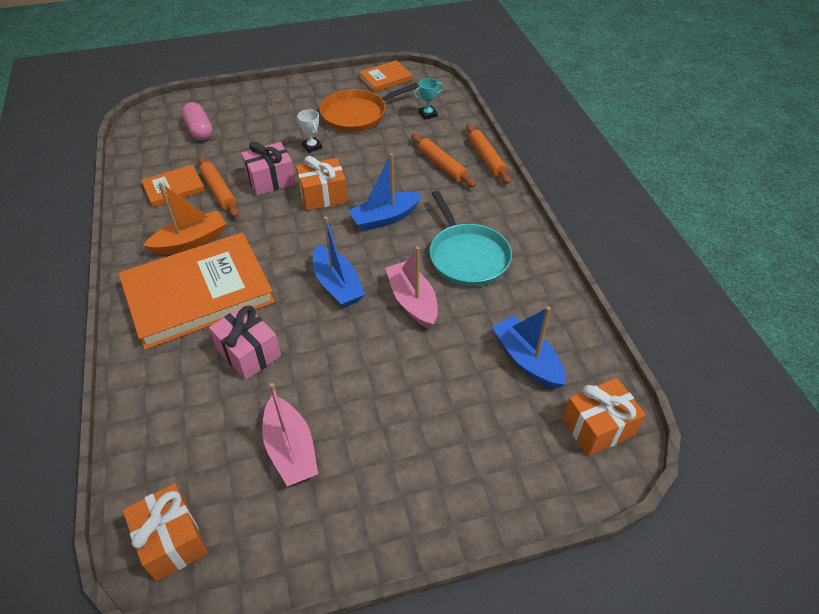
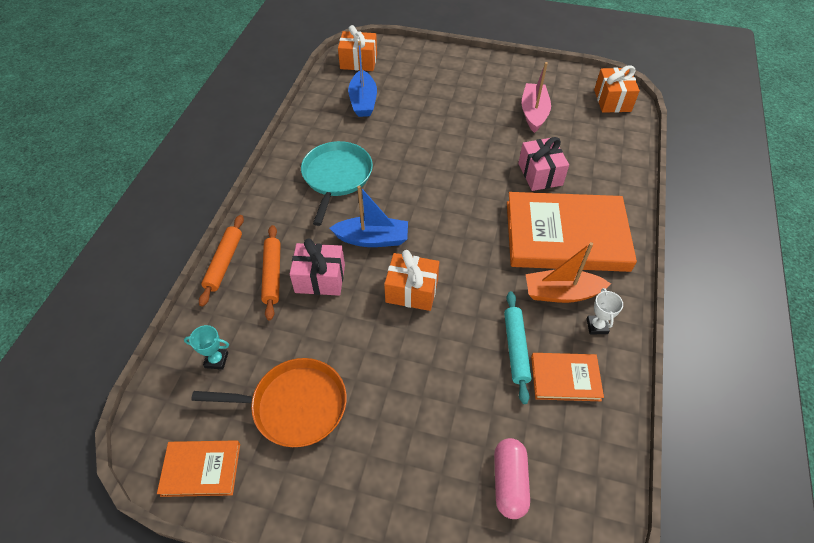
camera: 150 degrees left, 5 degrees up
orange rolling pin [198,156,239,217] -> turquoise rolling pin [504,291,532,404]
pink gift [241,142,296,196] -> pink gift moved to [290,238,345,296]
white trophy [297,110,322,153] -> white trophy moved to [586,288,623,334]
blue boat [313,217,365,308] -> none
pink boat [385,246,438,329] -> none

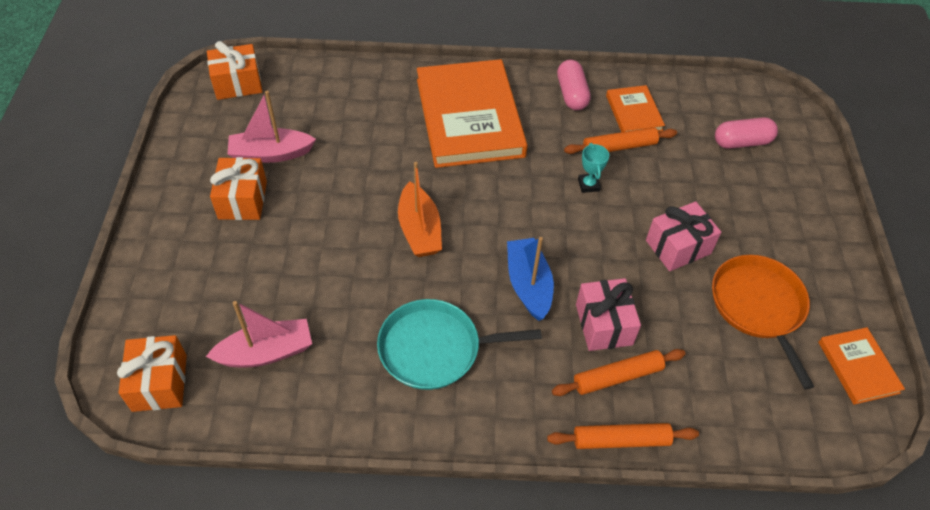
camera: 105 degrees left, 0 degrees up
turquoise trophy [184,325,229,370] -> turquoise trophy moved to [578,143,609,193]
blue boat [348,41,377,117] -> pink boat [206,301,312,367]
orange gift [384,250,439,311] -> orange gift moved to [210,157,267,220]
turquoise rolling pin [504,291,532,404] -> orange rolling pin [564,127,677,154]
pink gift [518,137,569,191] -> pink gift moved to [646,201,721,271]
orange boat [526,242,611,303] -> orange boat moved to [398,162,442,257]
white trophy [586,288,623,334] -> pink capsule [557,60,591,110]

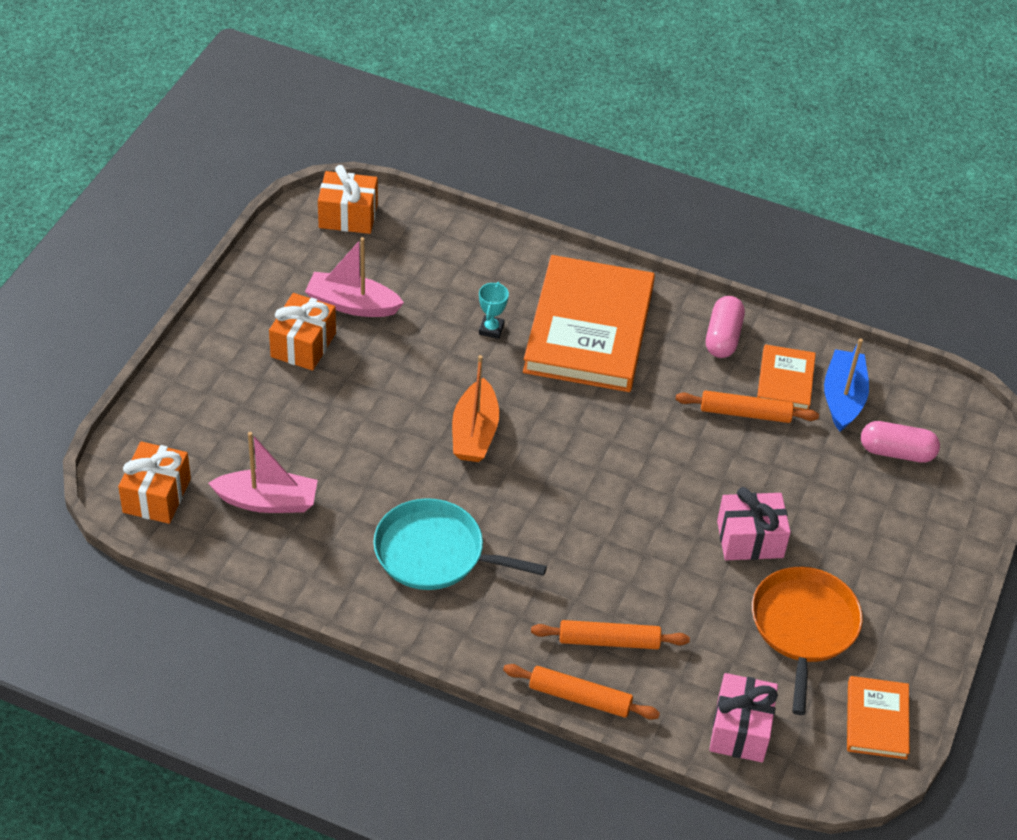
camera: 20 degrees right, 5 degrees down
blue boat [507,237,554,321] -> blue boat moved to [824,339,869,432]
pink gift [576,278,641,351] -> pink gift moved to [709,673,778,762]
turquoise trophy [578,143,609,193] -> turquoise trophy moved to [479,282,509,339]

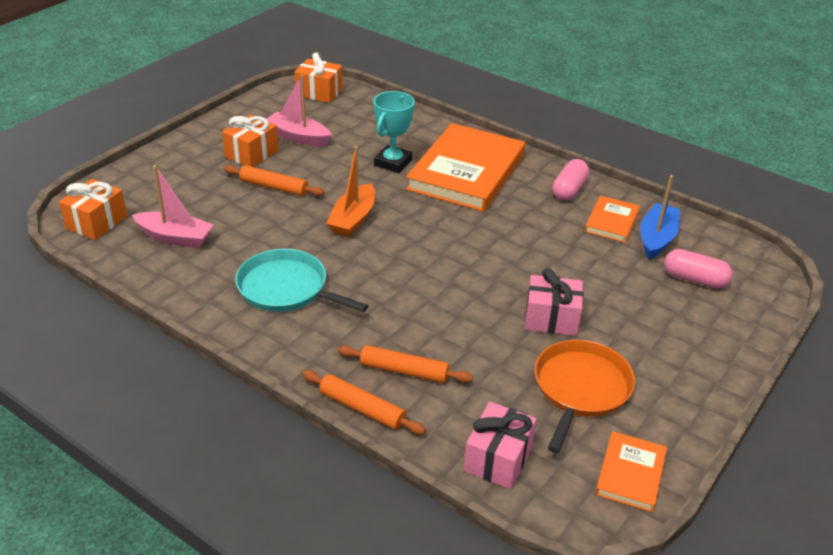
camera: 15 degrees right, 10 degrees down
turquoise trophy [479,282,509,339] -> turquoise trophy [374,91,415,173], size x1.77
orange rolling pin [675,390,819,423] -> orange rolling pin moved to [224,165,325,196]

